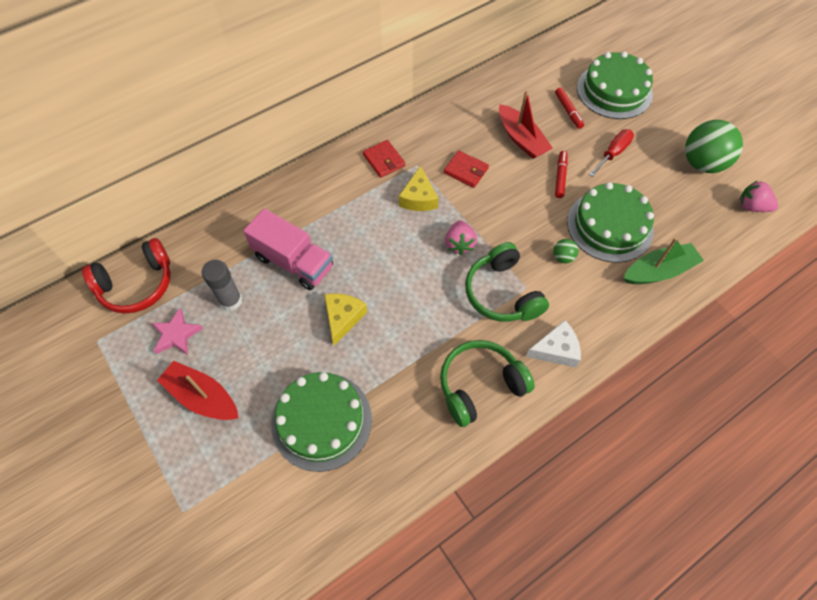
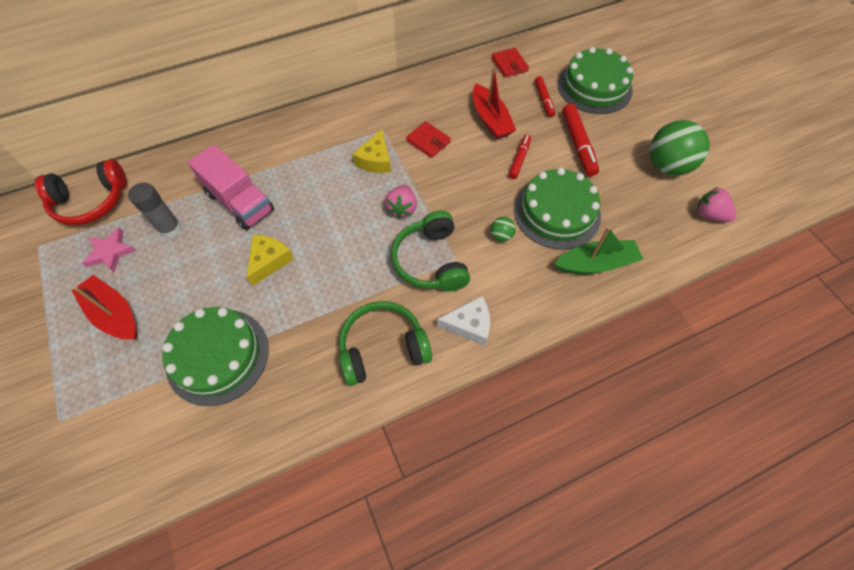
camera: 10 degrees right, 0 degrees up
red wallet [363,140,405,178] -> red wallet moved to [491,48,529,78]
red screwdriver [589,129,634,177] -> red marker [562,104,599,176]

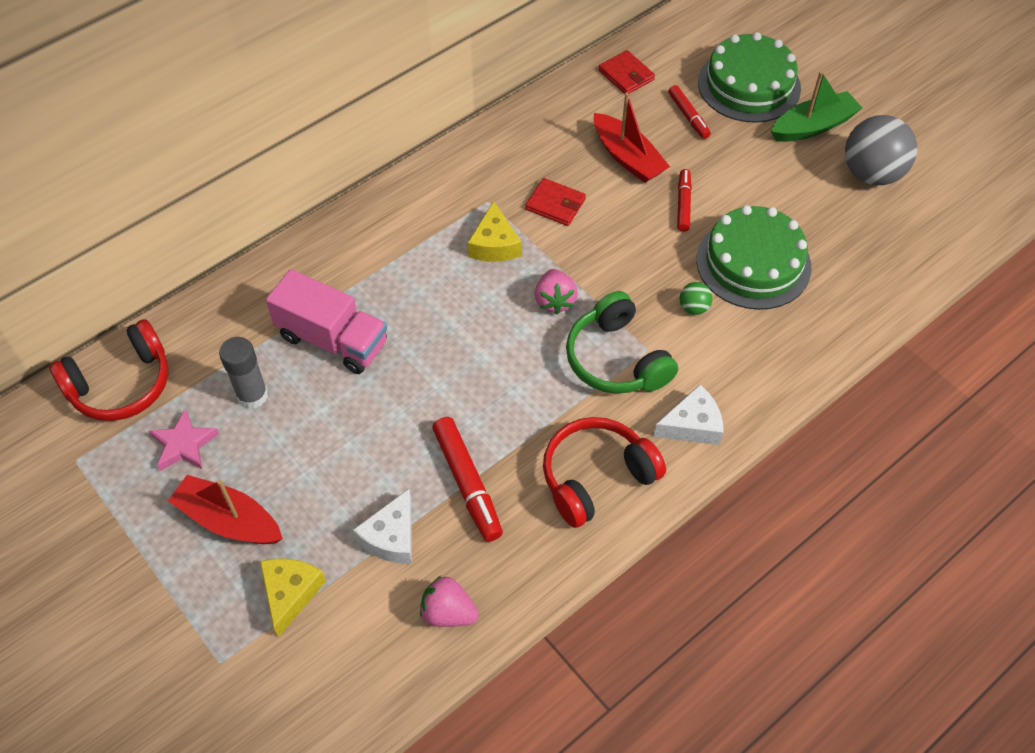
camera: 15 degrees left, 5 degrees down
green cake [162,307,269,406] -> white cheese [353,489,412,564]
yellow cheese [246,235,294,286] -> yellow cheese moved to [260,558,326,637]
green headphones [339,301,432,386] -> red headphones [543,417,666,528]
green boat [555,227,643,274] -> green boat moved to [771,71,862,142]
red marker [562,104,599,176] -> red marker moved to [432,417,503,542]
green ball [650,120,710,176] -> grey ball [845,115,917,185]
pink strawberry [697,188,736,222] -> pink strawberry moved to [420,576,479,627]

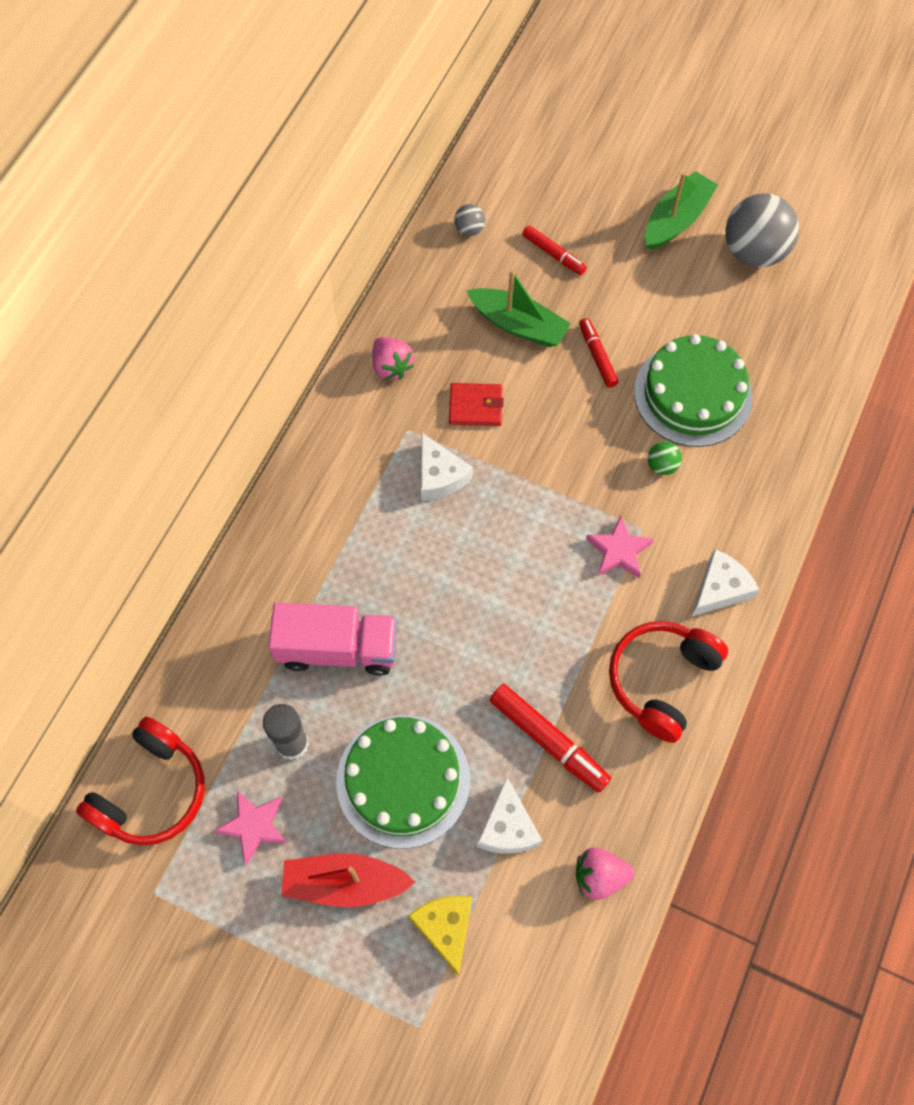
camera: 25 degrees left, 10 degrees up
yellow cheese [468,201,521,262] -> white cheese [421,433,473,501]
pink strawberry [535,269,578,314] -> pink strawberry moved to [372,337,414,380]
green headphones [566,291,678,394] -> pink star [586,516,654,578]
red boat [594,93,670,183] -> green boat [467,270,571,347]
red wallet [599,50,655,94] -> grey ball [454,204,485,236]
green cake [698,32,801,123] -> green cake moved to [336,715,470,849]

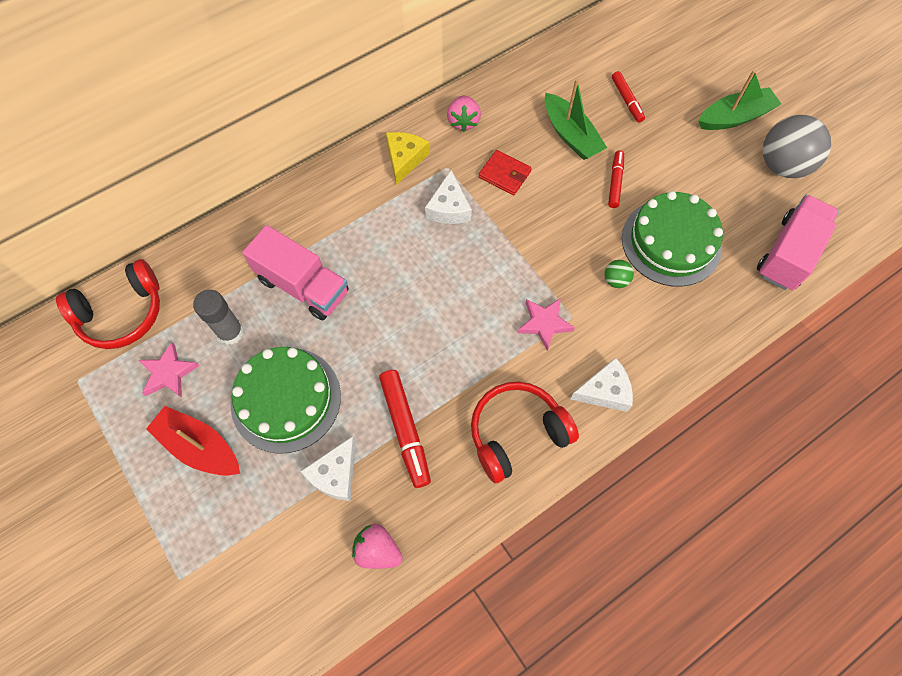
camera: 30 degrees right, 0 degrees up
yellow cheese [408,895,472,976] -> yellow cheese moved to [386,132,429,185]
grey ball [454,204,485,236] -> none
none -> pink truck [757,195,839,290]

